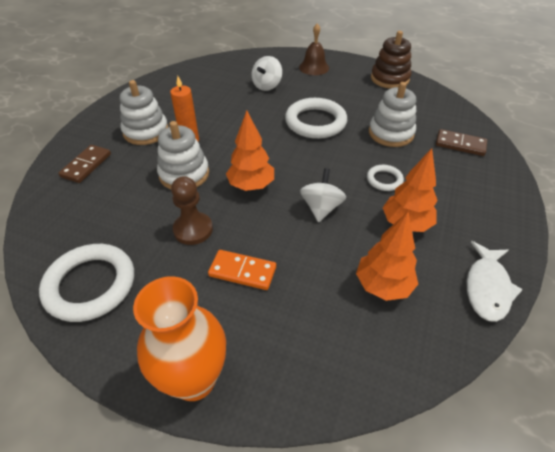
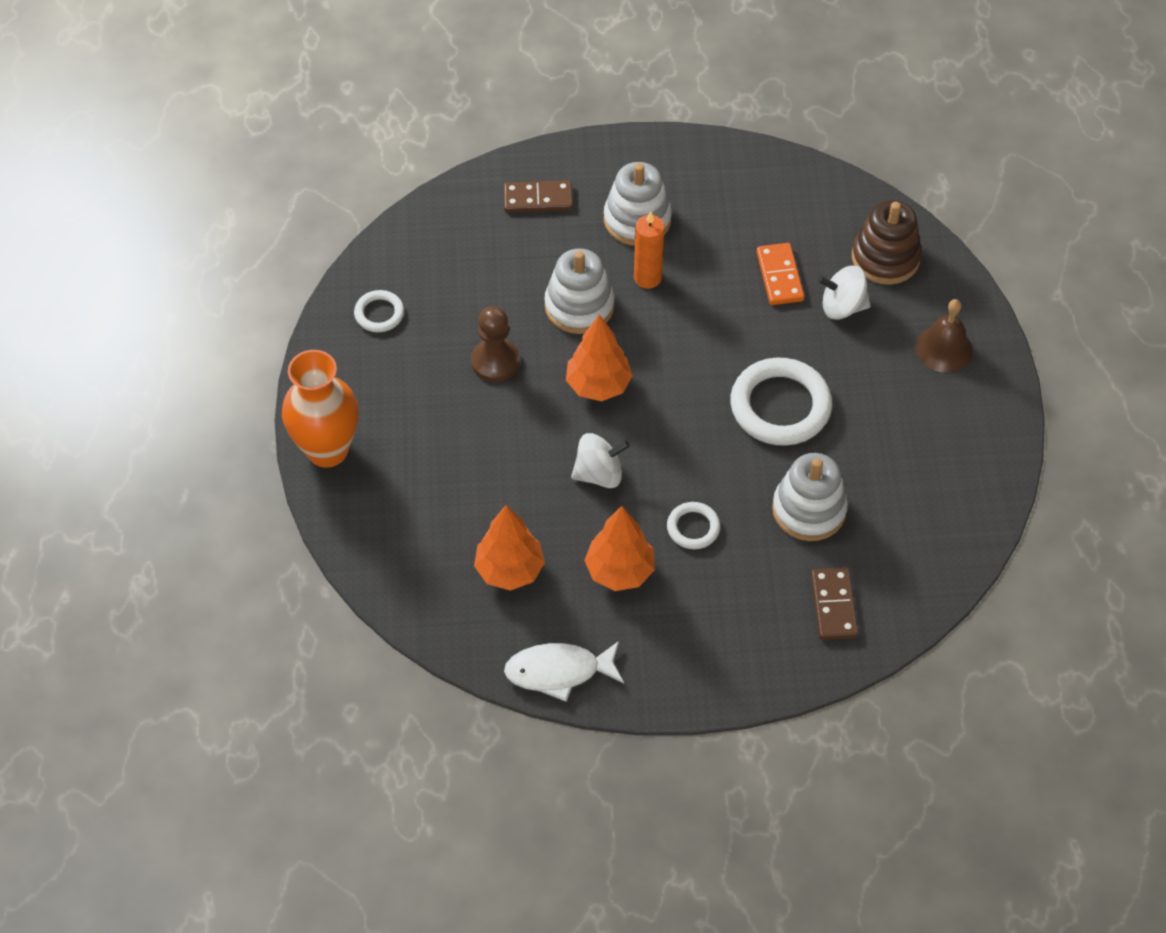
camera: 65 degrees right, 10 degrees up
white ring [39,244,134,322] -> white ring [354,290,404,332], size x0.51
orange domino [208,250,276,290] -> orange domino moved to [756,243,804,305]
brown stacking toy [371,31,411,88] -> brown stacking toy moved to [852,200,922,285]

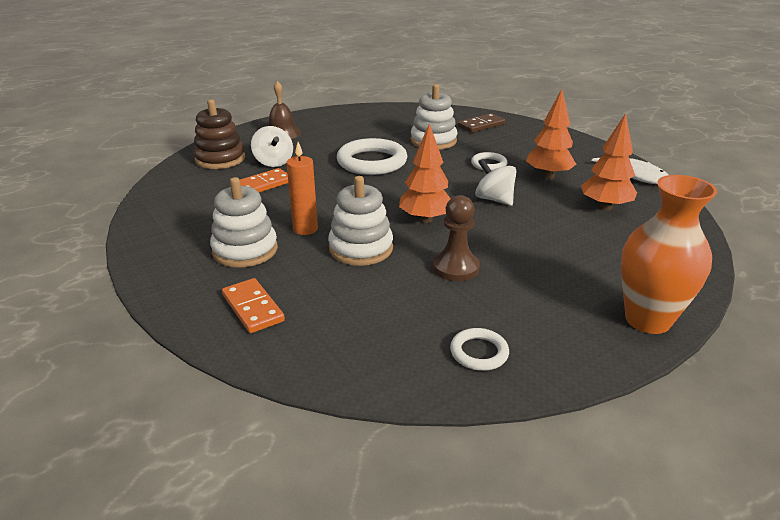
camera: 120 degrees left, 25 degrees down
brown domino [503,180,573,213] -> orange domino [222,278,285,333]

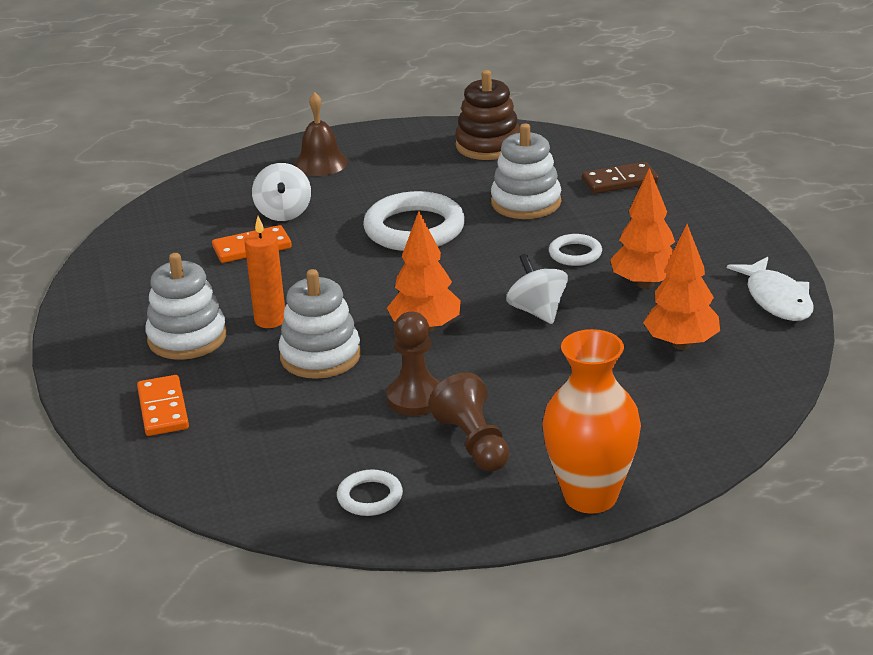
camera: 20 degrees right, 0 degrees up
brown stacking toy [193,99,245,169] -> brown stacking toy moved to [455,70,520,160]
none -> brown pawn [429,372,510,471]

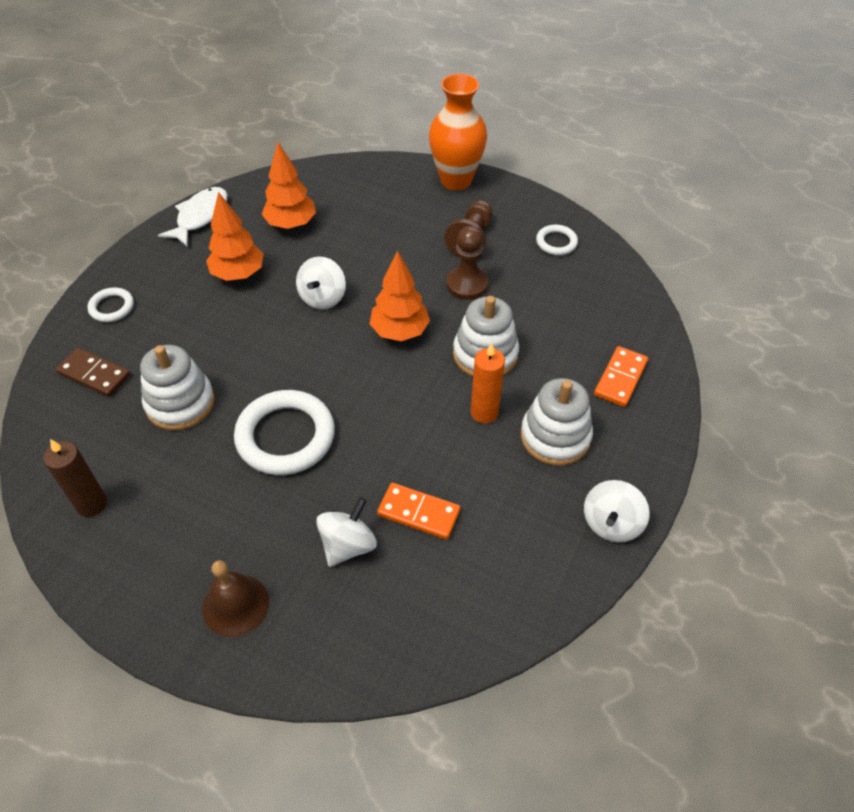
camera: 140 degrees left, 20 degrees up
brown stacking toy [455,70,520,160] -> brown candle [43,439,107,517]
white ring [549,234,602,266] -> white ring moved to [87,288,134,322]
none -> white spinning top [584,480,650,543]

